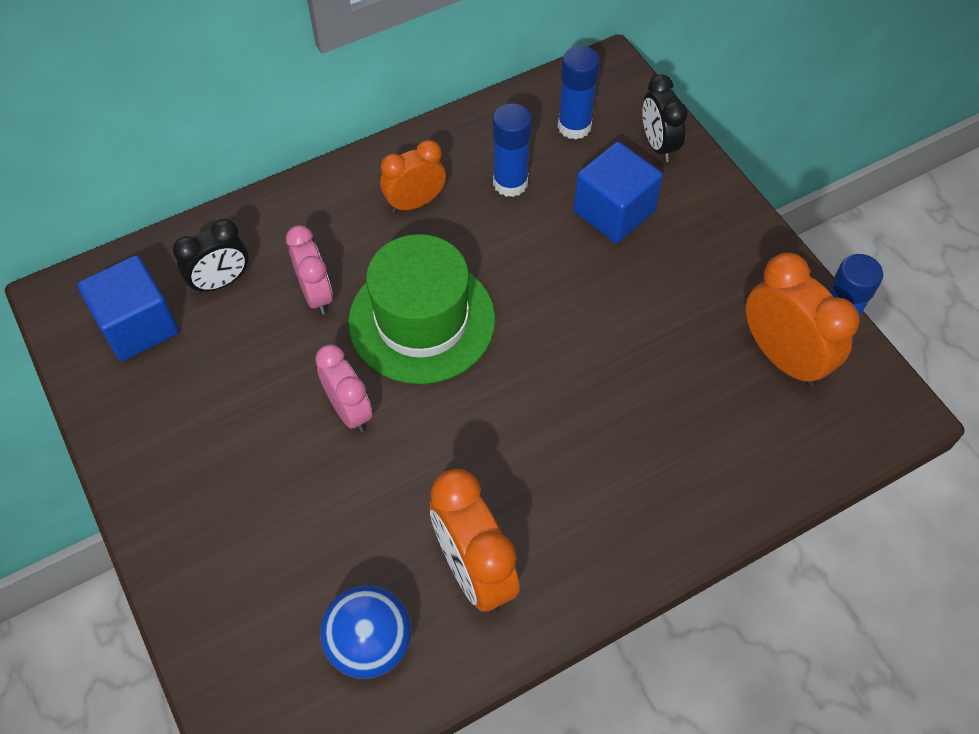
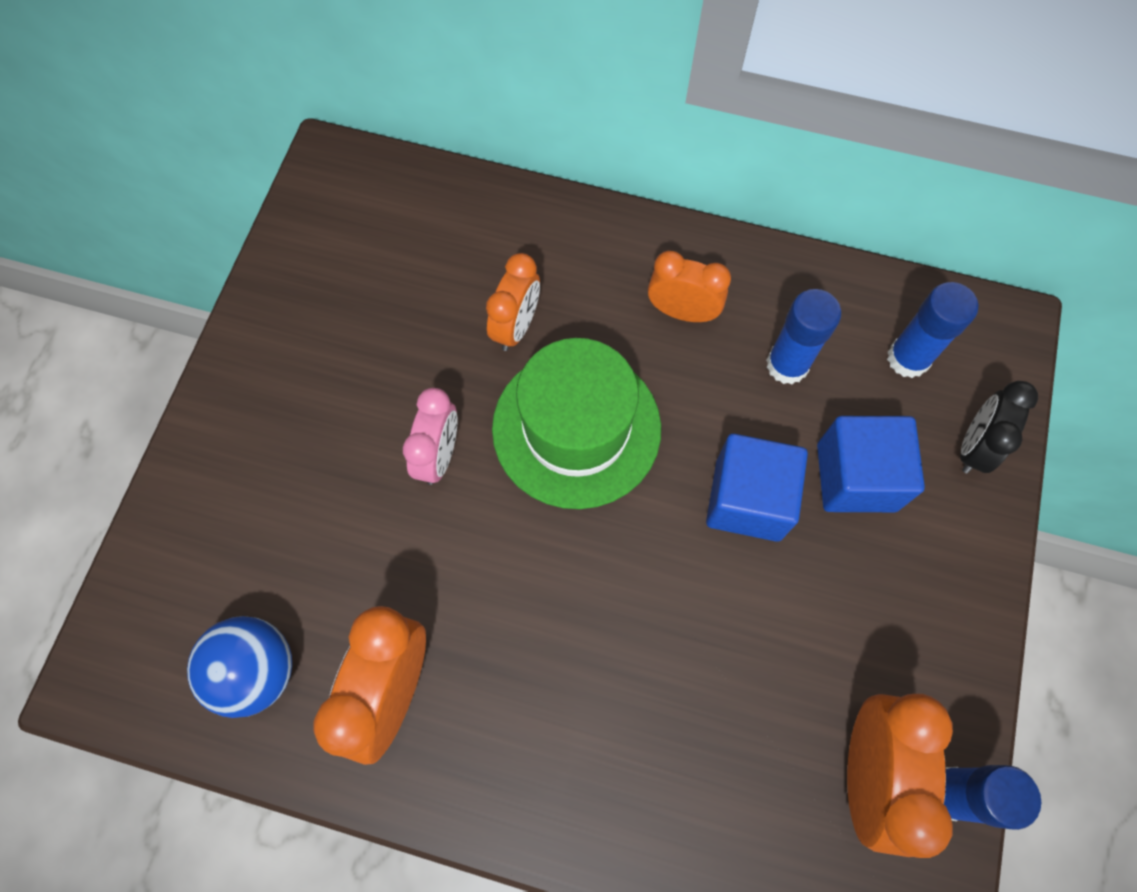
camera: 45 degrees right, 10 degrees up
blue cube [77,255,179,361] -> blue cube moved to [706,434,808,542]
black clock [173,219,248,294] -> none
pink clock [286,225,333,314] -> orange clock [486,253,540,351]

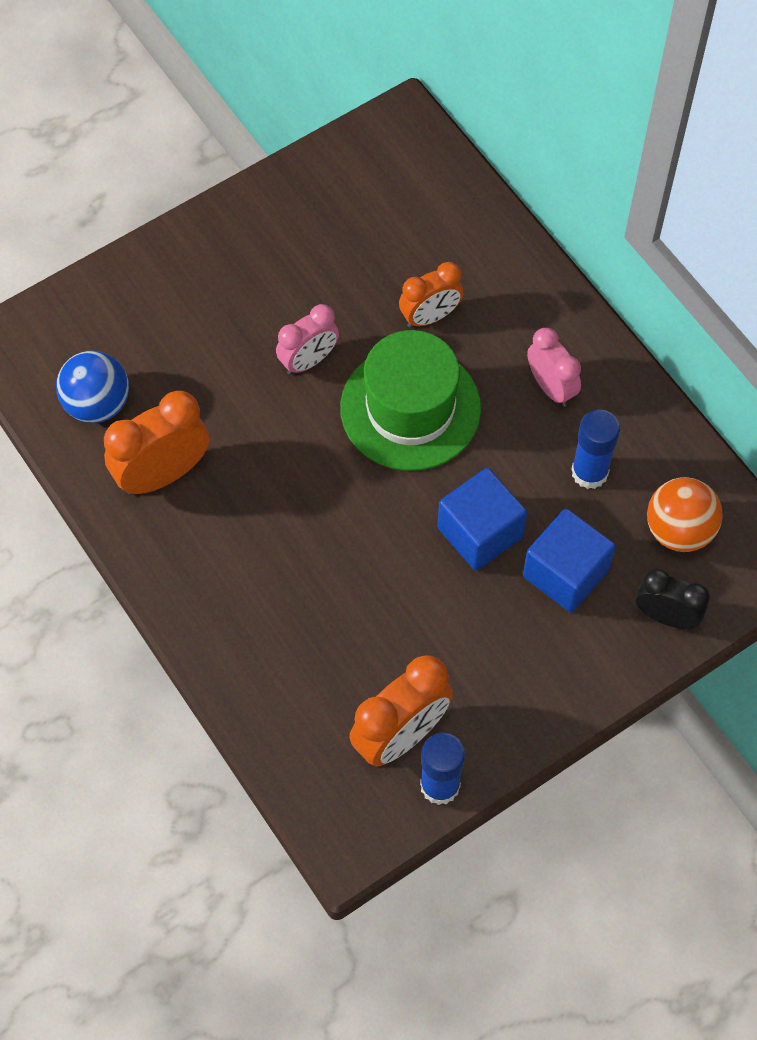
camera: 40 degrees right, 5 degrees down
orange clock [648,251,731,322] -> pink clock [527,328,581,407]
blue glue stick [887,282,978,378] -> orange ball [647,477,723,552]
black clock [960,381,1038,473] -> black clock turned 45 degrees clockwise [636,568,710,629]

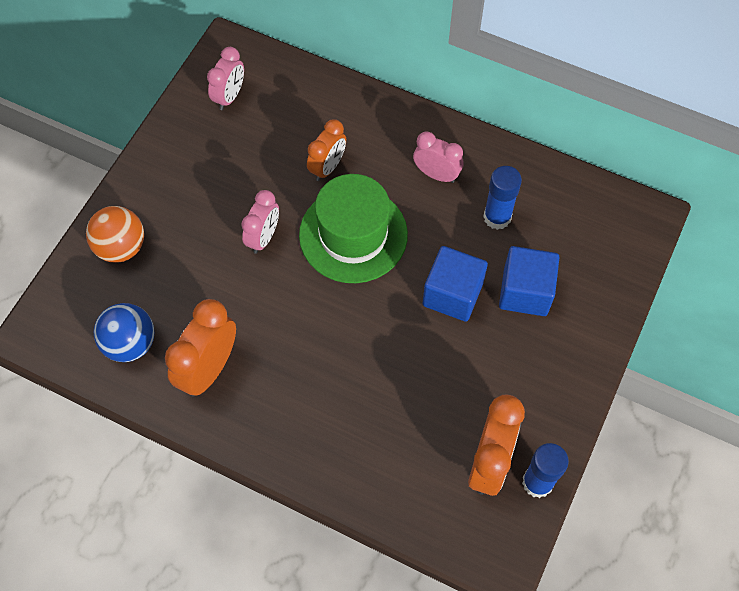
camera: 30 degrees left, 0 degrees up
black clock [636,568,710,629] -> none
orange ball [647,477,723,552] -> orange ball moved to [86,206,144,262]
none -> pink clock [207,47,244,110]

